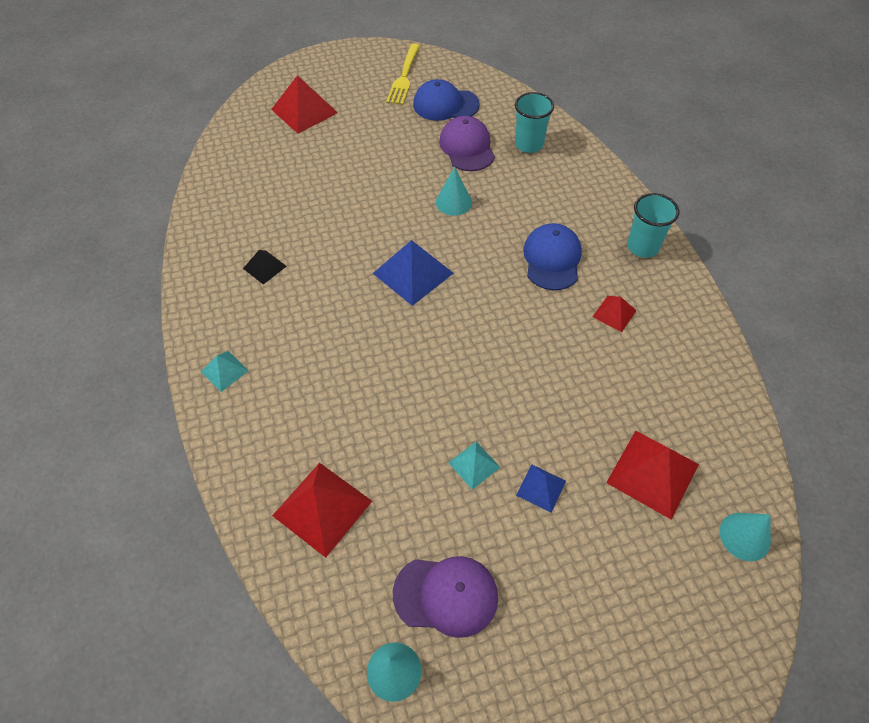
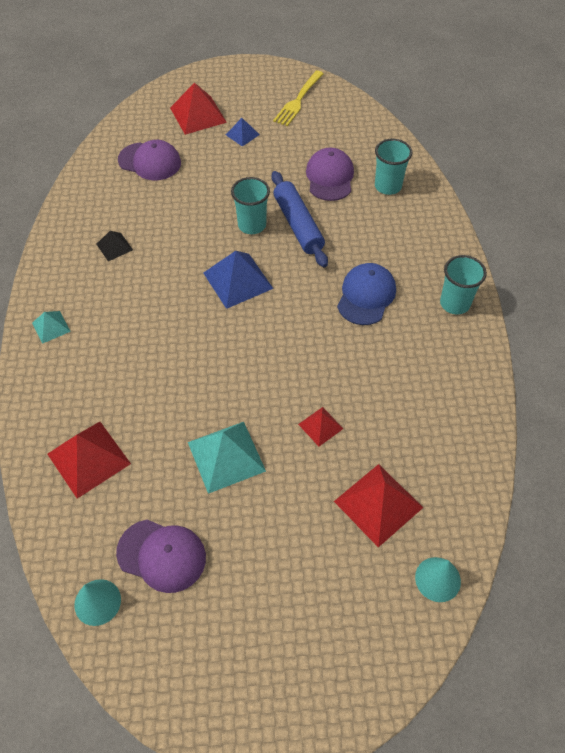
camera: 15 degrees right, 0 degrees up
blue cap [413,79,480,121] -> none
turquoise cone [436,167,472,216] -> blue rolling pin [271,171,328,267]
turquoise pyramid [448,441,501,490] -> turquoise pyramid [188,422,266,494], size x1.84
blue pyramid [516,465,566,513] -> blue pyramid moved to [226,118,260,146]
red pyramid [592,296,637,332] -> red pyramid moved to [298,407,343,446]
none -> purple cap [118,140,181,180]
none -> turquoise cup [231,177,270,234]

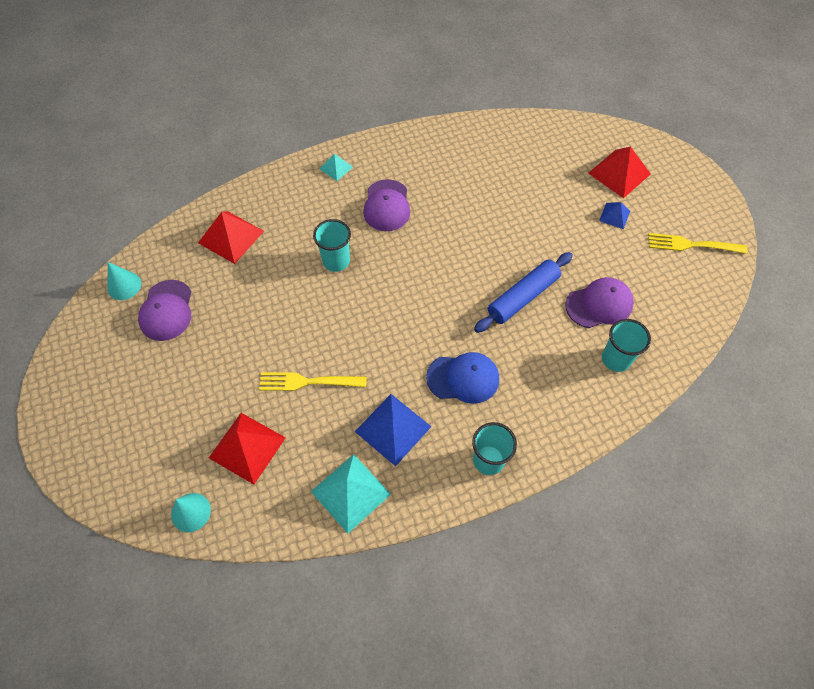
camera: 70 degrees right, 5 degrees up
black pyramid [97,231,133,261] -> none
purple cap [118,140,181,180] -> purple cap moved to [363,179,410,231]
turquoise pyramid [188,422,266,494] -> turquoise pyramid moved to [311,454,391,533]
blue pyramid [203,251,273,309] -> blue pyramid moved to [355,394,432,466]
turquoise cup [231,177,270,234] -> turquoise cup moved to [313,219,351,272]
red pyramid [298,407,343,446] -> yellow fork [259,372,367,391]

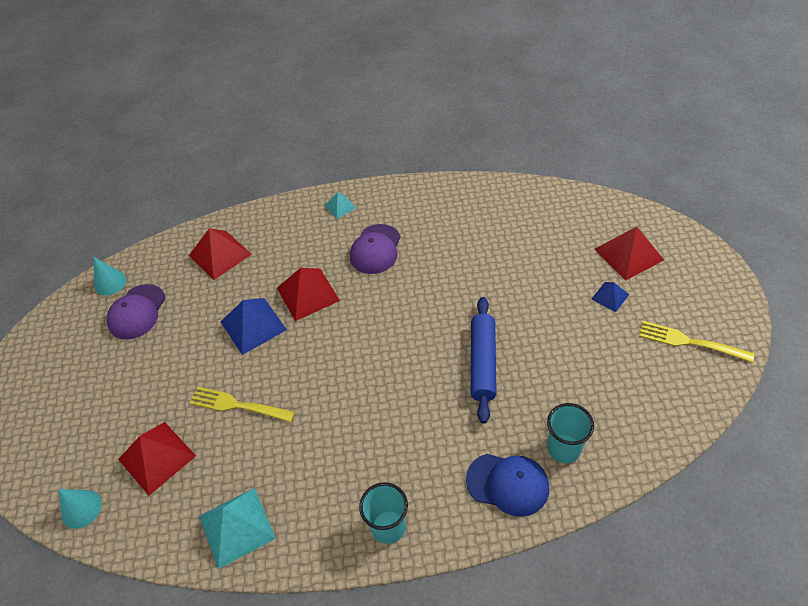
camera: 20 degrees right, 10 degrees down
turquoise cup [313,219,351,272] -> red pyramid [277,268,340,321]
blue pyramid [355,394,432,466] -> blue pyramid moved to [221,298,287,355]
blue cap [426,352,499,404] -> blue cap moved to [466,454,549,517]
blue rolling pin [474,252,573,333] -> blue rolling pin turned 60 degrees counterclockwise [471,297,497,424]
purple cap [565,277,634,328] -> none

